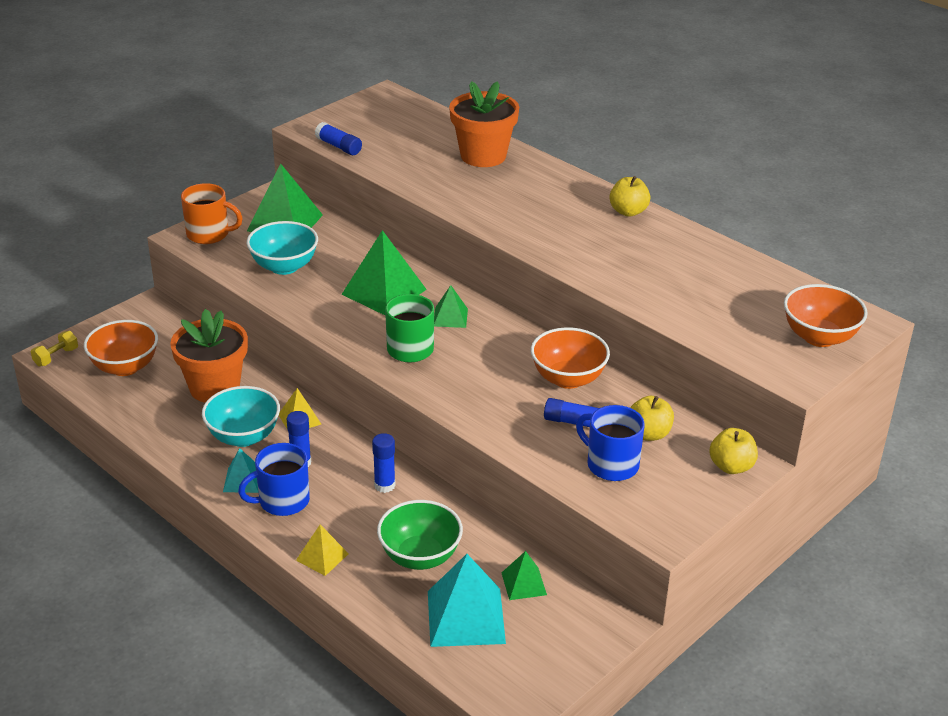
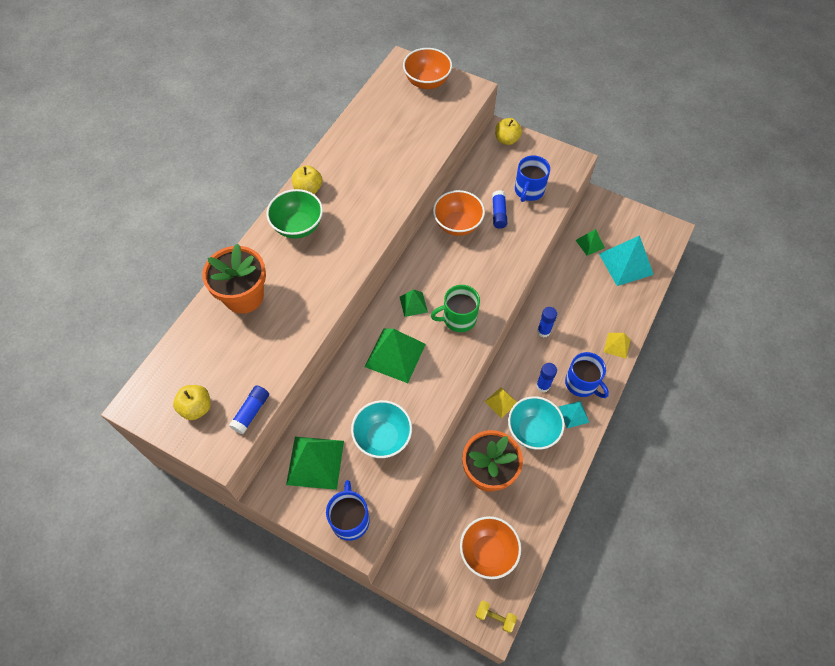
camera: 105 degrees left, 25 degrees up
orange mug [181,183,243,244] -> blue mug [326,480,370,541]
green bowl [377,500,463,570] -> green bowl moved to [266,189,323,239]
yellow apple [630,396,674,441] -> yellow apple moved to [173,385,211,420]

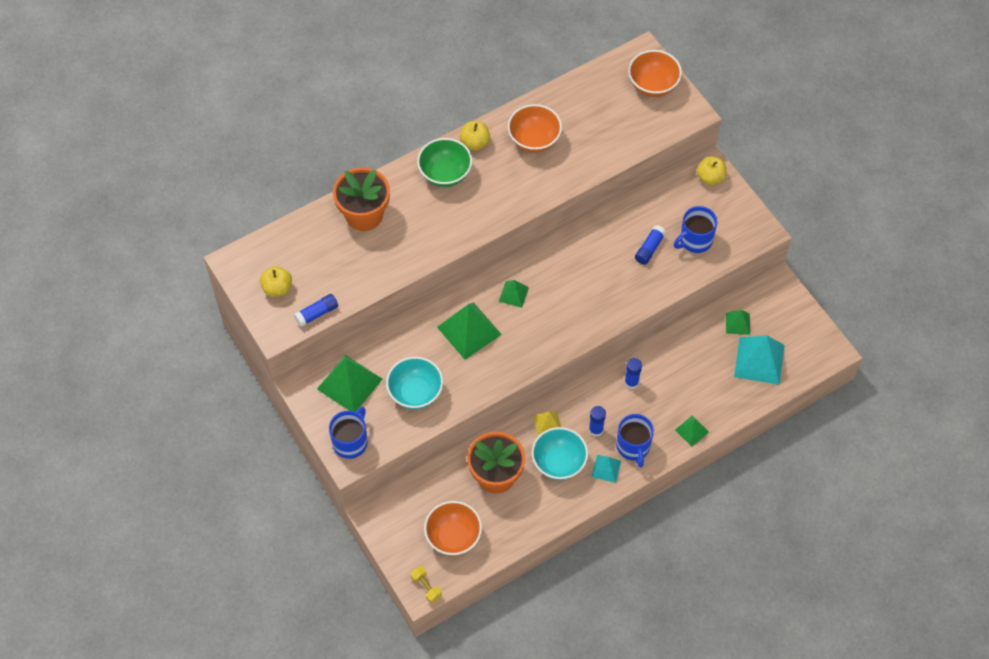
camera: 30 degrees right, 0 degrees up
green mug [431,285,480,332] -> none
orange bowl [433,190,485,236] -> orange bowl moved to [508,104,562,153]
yellow pyramid [604,333,631,359] -> green pyramid [675,416,709,447]

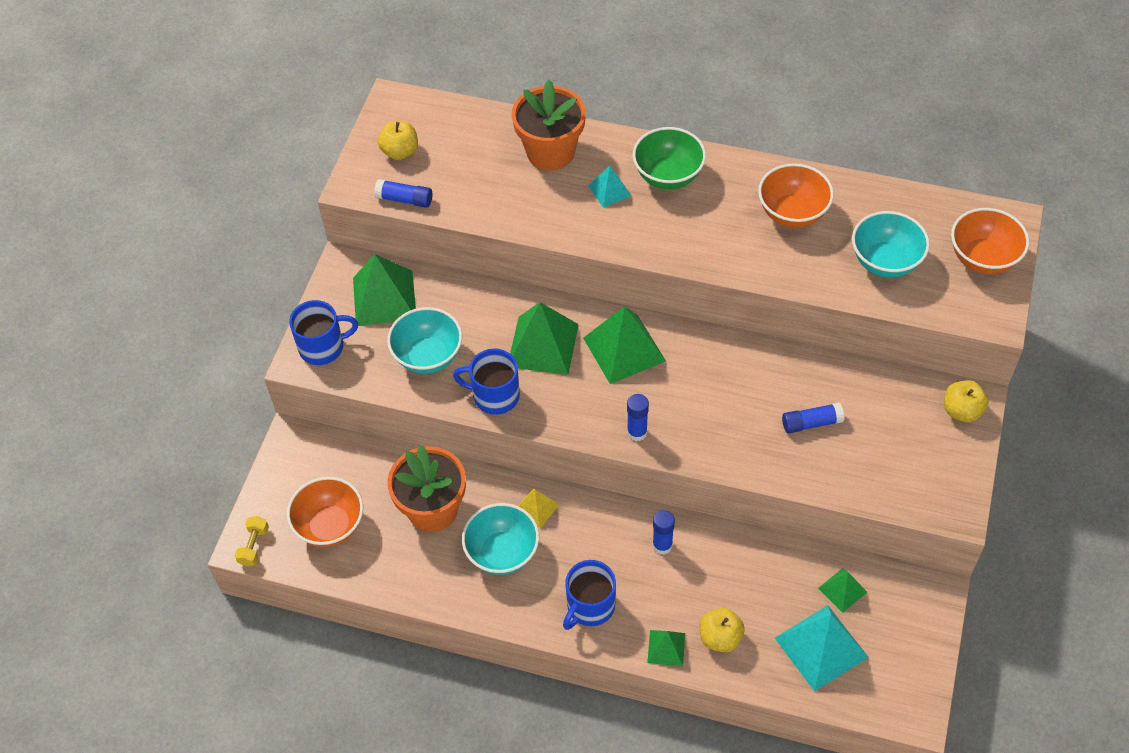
camera: 50 degrees right, 5 degrees down
yellow apple [460,121,490,151] -> yellow apple moved to [699,608,745,652]
green pyramid [499,280,529,308] -> green pyramid [583,306,666,384], size x1.88
blue glue stick [589,406,606,437] -> blue glue stick moved to [627,394,649,441]
turquoise pyramid [592,455,621,483] -> turquoise pyramid moved to [588,165,632,208]
blue mug [674,206,717,253] -> blue mug moved to [453,348,520,415]
none -> turquoise bowl [852,211,930,278]

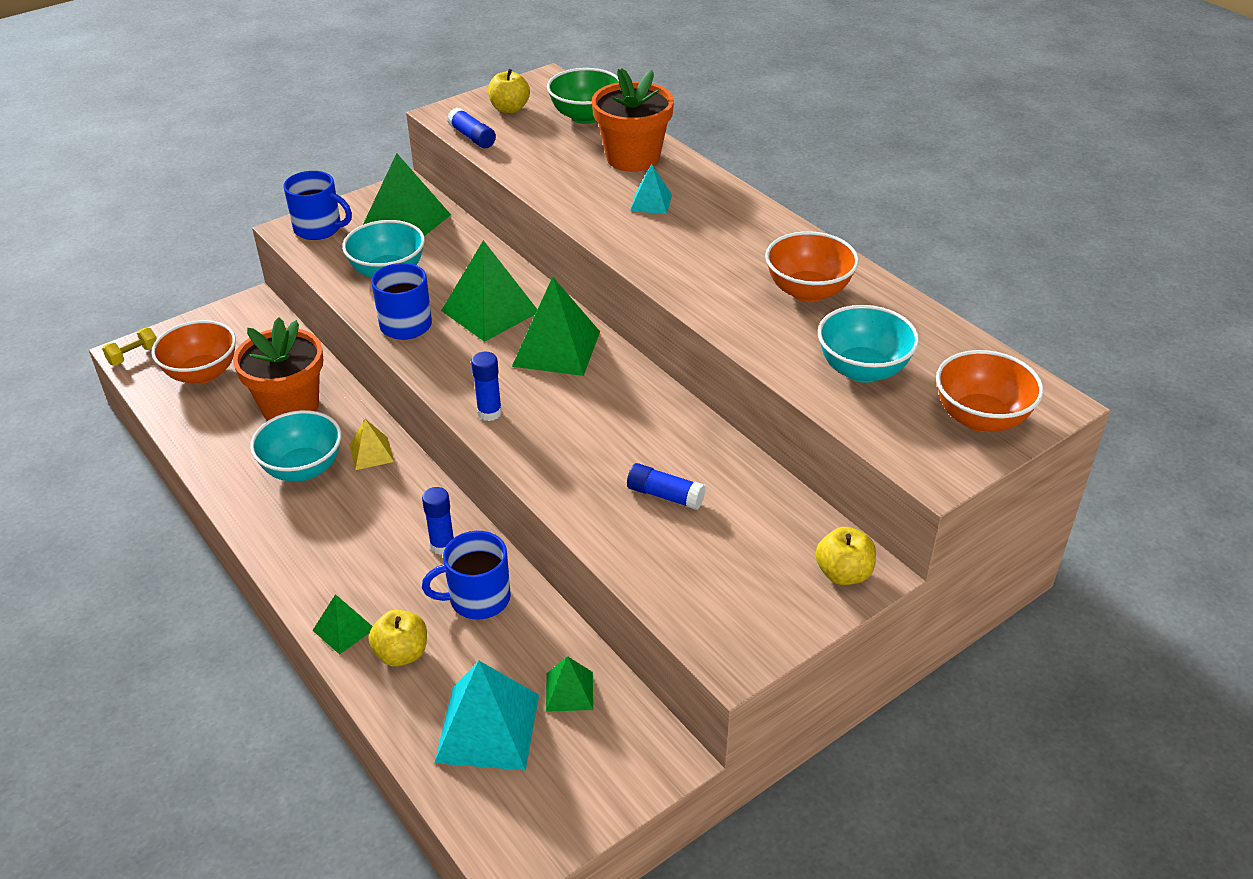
camera: 35 degrees right, 15 degrees down
blue mug [563,560,616,630] -> blue mug moved to [422,531,511,619]
green bowl [633,127,706,189] -> green bowl moved to [547,68,619,124]

